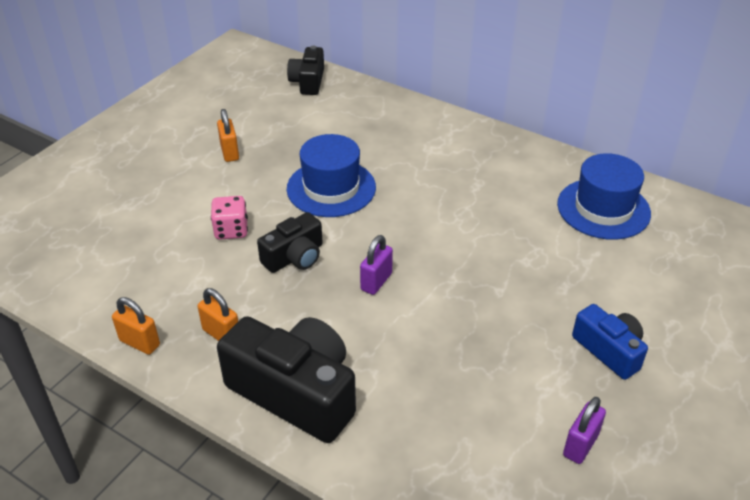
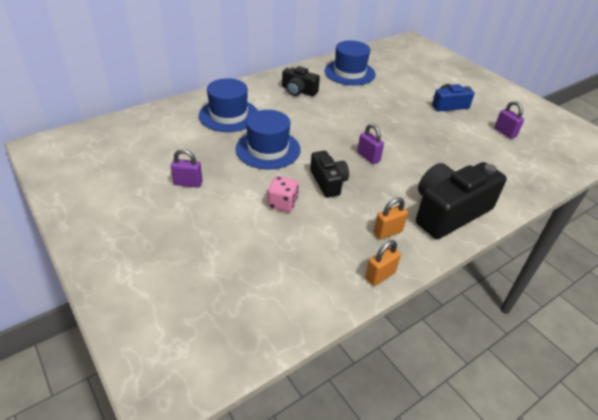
camera: 70 degrees left, 0 degrees up
orange padlock [217,109,239,162] -> purple padlock [171,149,203,188]
black camera [287,46,324,95] -> black camera moved to [282,66,320,96]
none -> blue hat [199,78,258,132]

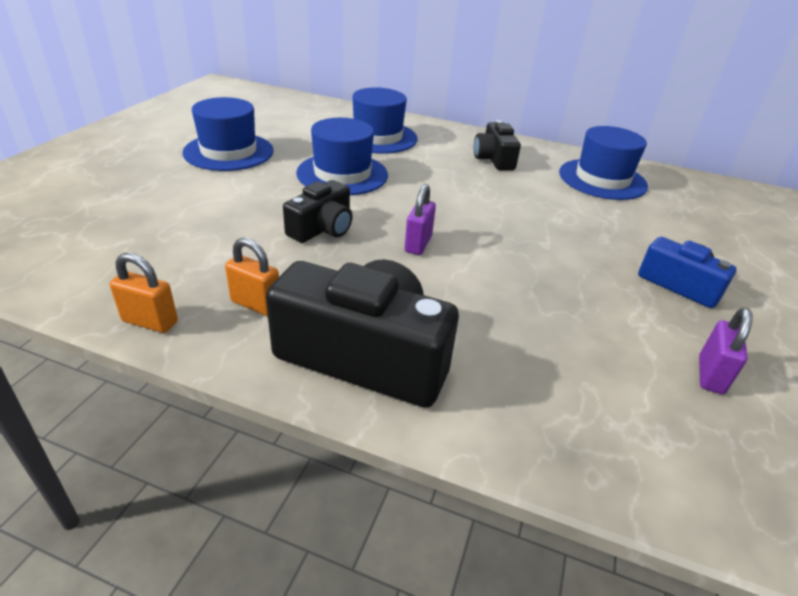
camera: 55 degrees right, 5 degrees down
purple padlock [171,149,203,188] -> blue hat [182,97,274,171]
pink dice [268,176,298,212] -> none

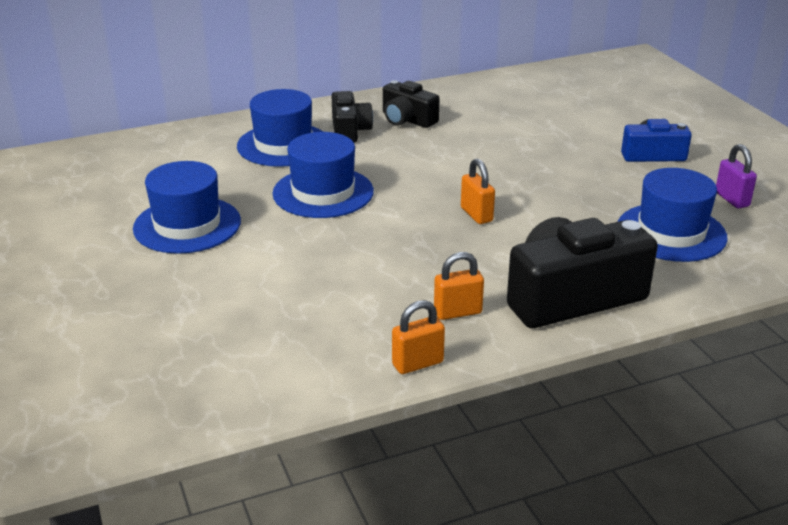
camera: 40 degrees left, 5 degrees down
black camera [283,180,352,243] -> black camera moved to [332,91,373,143]
purple padlock [404,184,436,255] -> orange padlock [461,158,495,224]
blue hat [559,126,648,200] -> blue hat moved to [618,168,728,262]

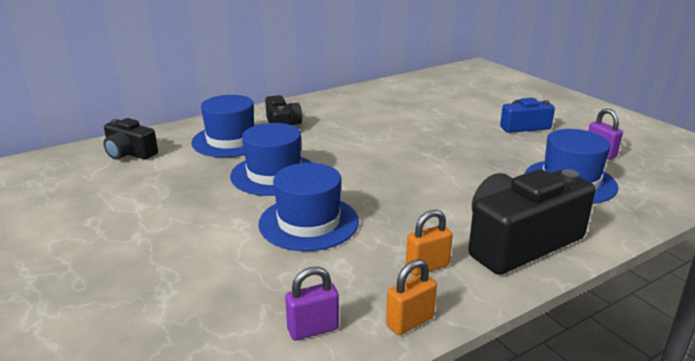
camera: 10 degrees left, 5 degrees down
blue hat [133,161,241,254] -> blue hat moved to [258,163,359,251]
black camera [383,80,439,128] -> black camera moved to [103,118,158,160]
orange padlock [461,158,495,224] -> none
none -> purple padlock [285,267,339,340]

